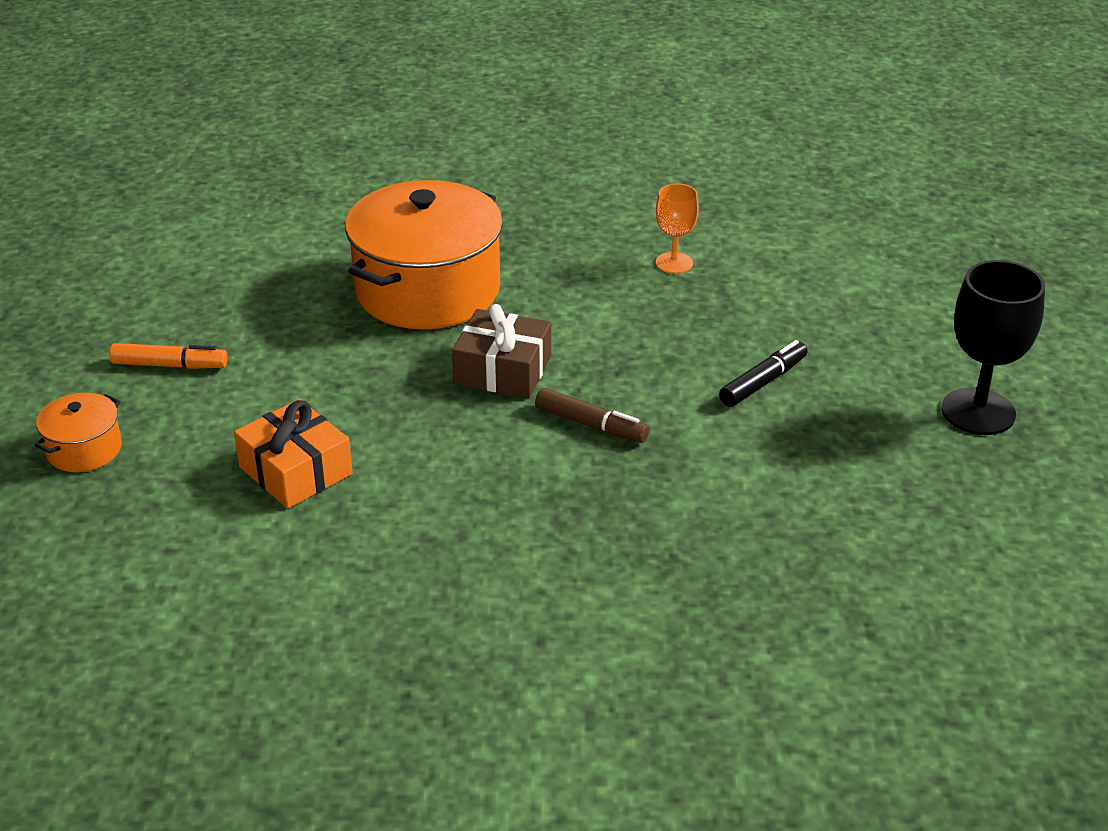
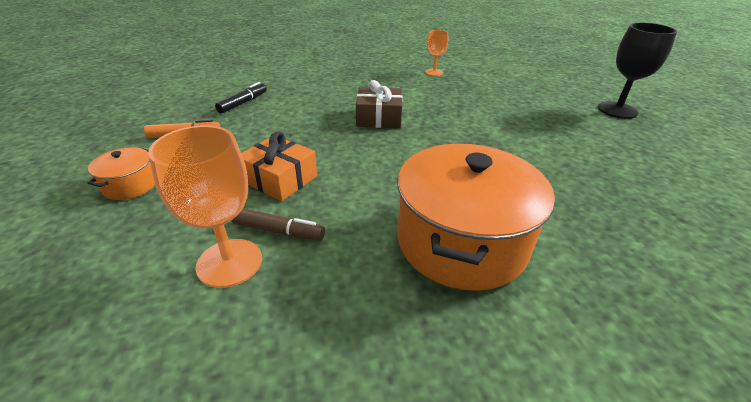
camera: 15 degrees left, 0 degrees up
orange pot [345,180,503,329] -> orange pot moved to [397,144,555,291]
brown marker [535,388,649,443] -> brown marker moved to [231,208,325,241]
black marker [719,340,808,407] -> black marker moved to [215,82,267,114]
none -> orange goblet [148,125,262,288]

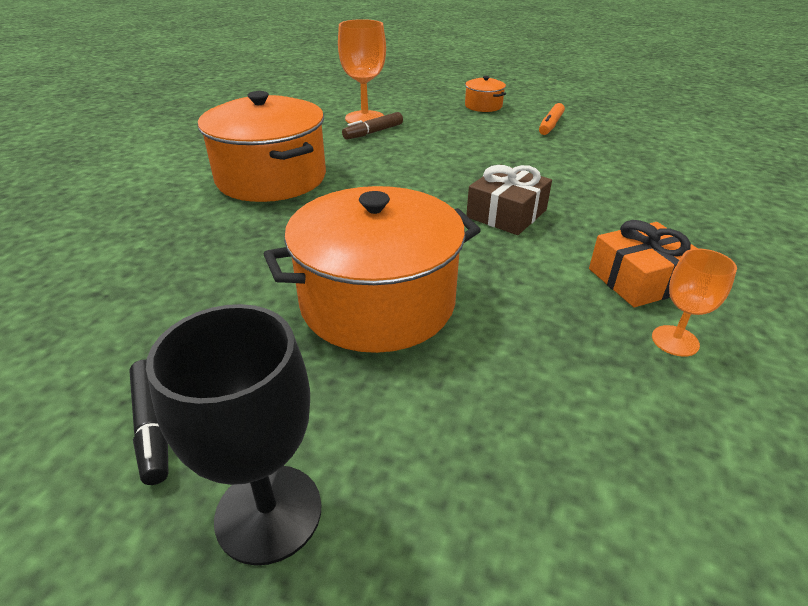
camera: 125 degrees right, 0 degrees up
black marker [215,82,267,114] -> black marker moved to [129,359,168,485]
orange gift [241,131,317,201] -> orange gift moved to [589,220,698,307]
none -> orange pot [264,186,481,353]

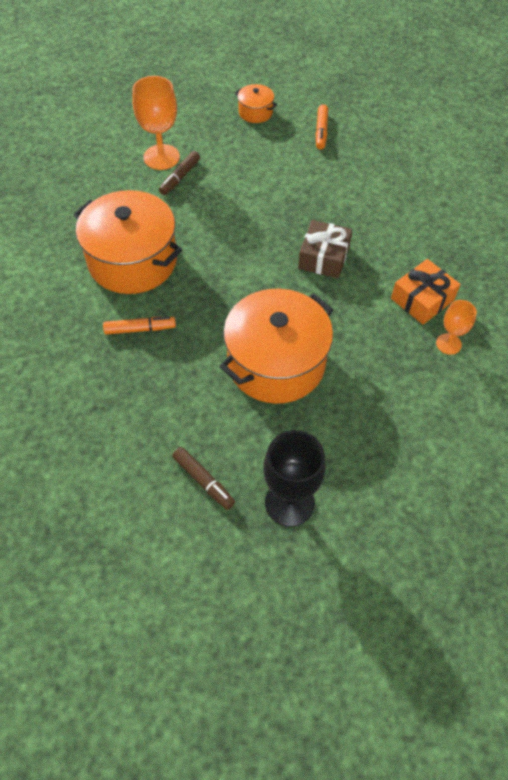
camera: 20 degrees left, 20 degrees up
black marker [129,359,168,485] -> brown marker [172,447,235,510]
none -> orange marker [103,316,176,335]

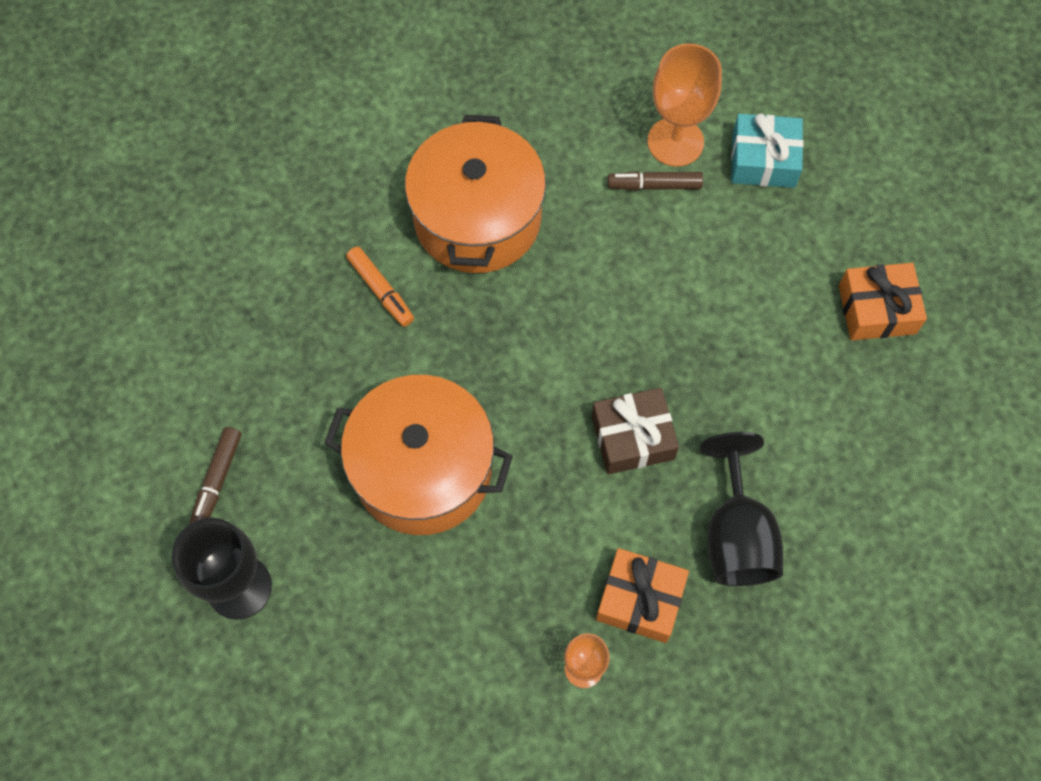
camera: 60 degrees right, 10 degrees up
orange pot [235,84,277,123] -> none
orange marker [316,104,328,150] -> orange gift [839,263,927,340]
none -> black goblet [700,432,783,586]
none -> turquoise gift [731,113,804,188]

